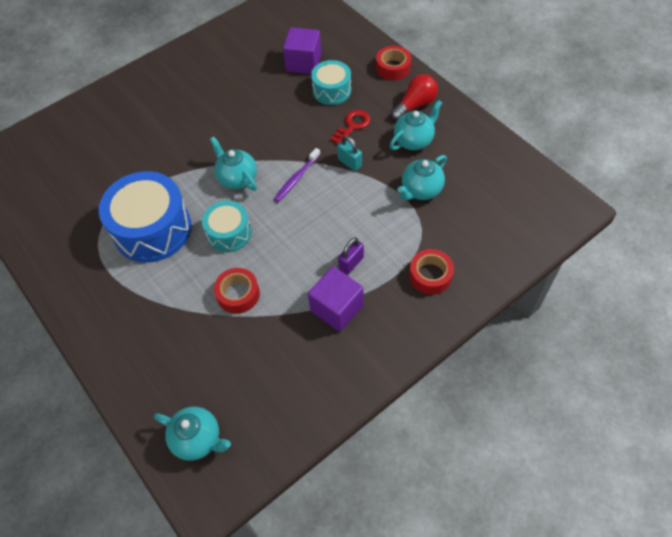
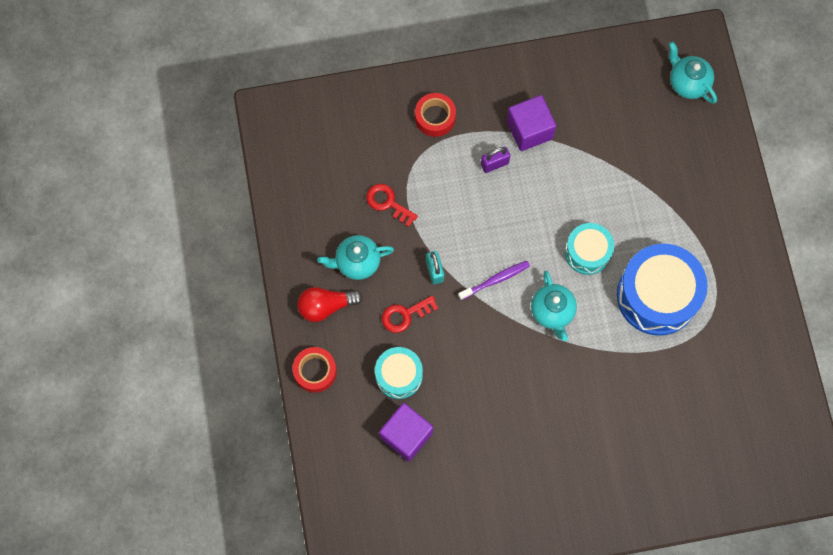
camera: 155 degrees left, 15 degrees up
red tape [214,268,260,314] -> none
turquoise teapot [397,155,447,200] -> red key [366,184,418,227]

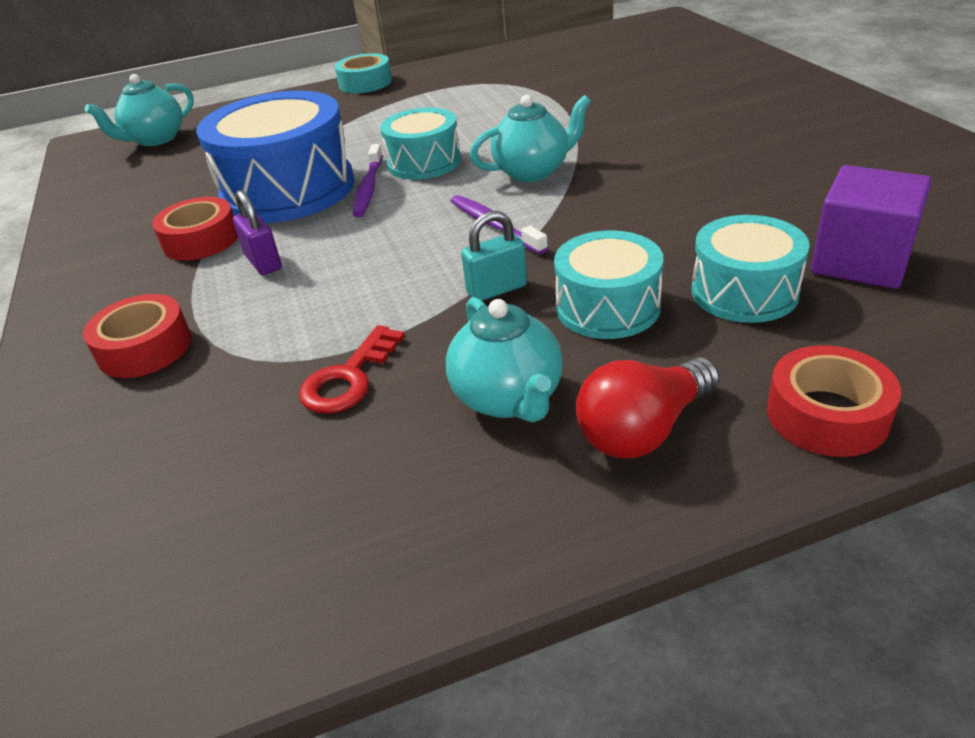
camera: 95 degrees left, 35 degrees down
red light bulb [297,287,363,322] -> red light bulb turned 75 degrees clockwise [576,357,720,458]
red key [382,295,438,333] -> turquoise drum [554,230,663,339]
purple cube [507,95,556,151] -> red tape [152,197,238,261]
blue drum [617,244,708,336] -> blue drum moved to [196,90,355,223]
none -> turquoise tape [335,53,392,93]
none -> purple toothbrush [353,144,383,217]

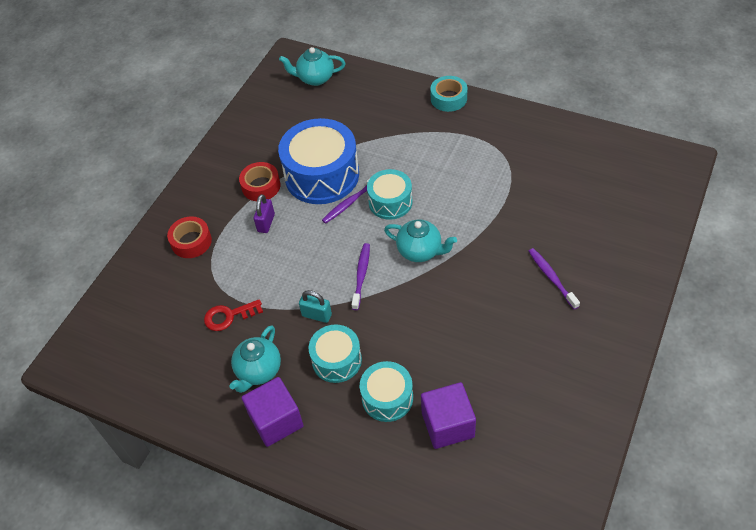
camera: 45 degrees right, 15 degrees up
red light bulb [576,357,720,458] -> purple cube [242,377,304,447]
red tape [767,345,901,457] -> none
none -> purple toothbrush [528,248,580,309]

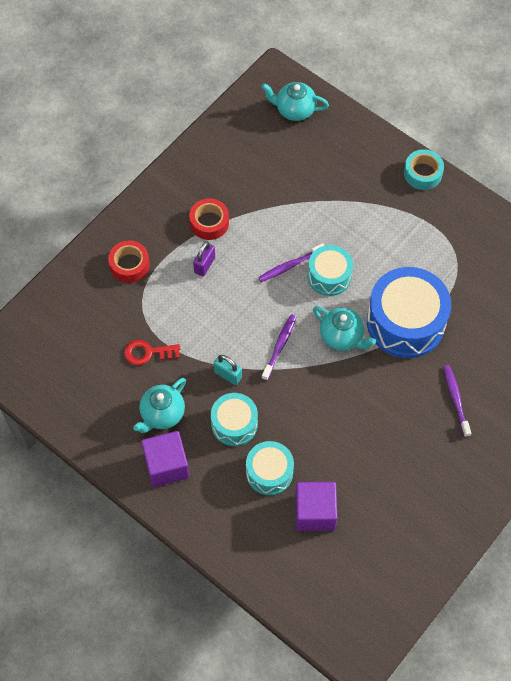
camera: 10 degrees right, 10 degrees up
blue drum [278,118,359,204] -> blue drum moved to [367,267,451,358]

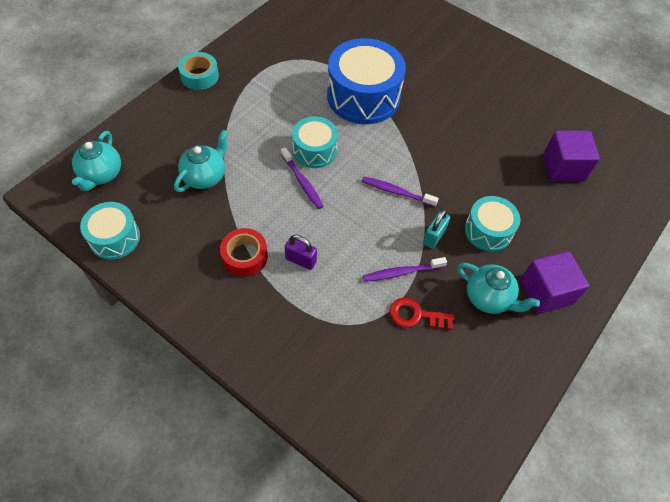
camera: 95 degrees left, 5 degrees down
red tape [108,240,150,283] -> none
red key [124,340,180,366] -> red key turned 105 degrees clockwise [390,298,455,330]
turquoise drum [246,441,294,495] -> turquoise drum moved to [80,202,140,260]
turquoise teapot [313,306,376,351] -> turquoise teapot moved to [174,130,228,192]
purple toothbrush [443,365,471,437] -> purple toothbrush moved to [363,257,447,282]

